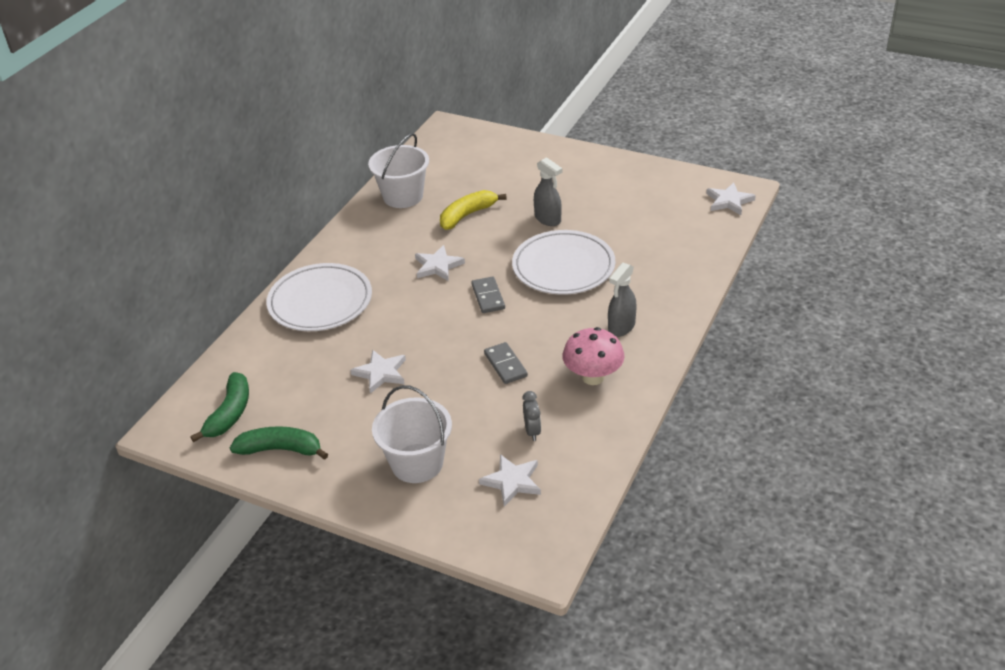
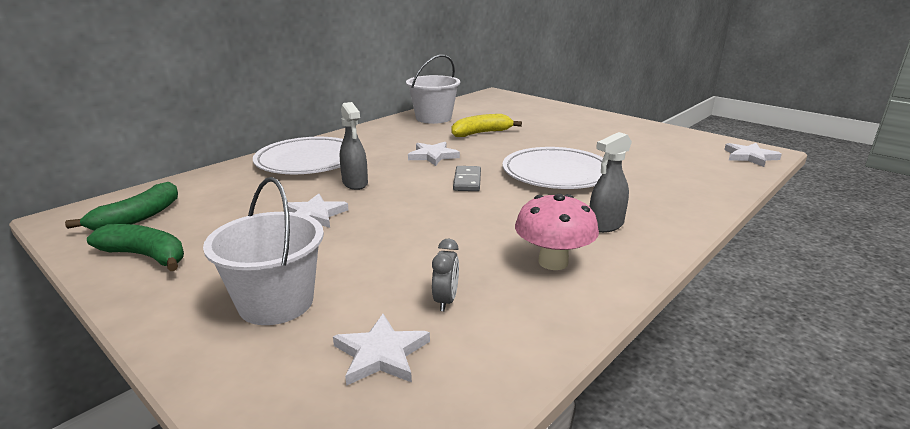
camera: 15 degrees right, 15 degrees down
grey domino [484,342,528,384] -> none
grey spray bottle [534,157,563,226] -> grey spray bottle moved to [340,102,368,190]

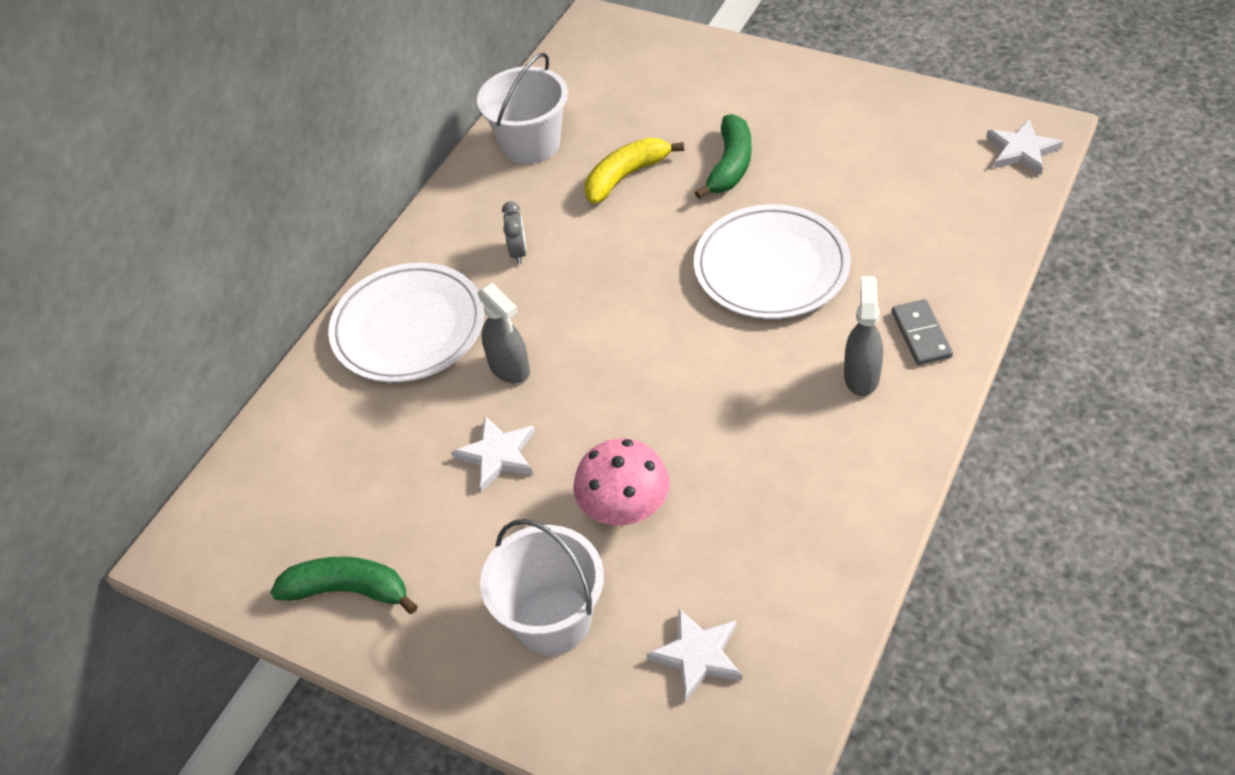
camera: 10 degrees left, 25 degrees up
green banana [65,182,178,231] -> green banana moved to [695,114,751,199]
white star [408,142,460,166] -> none
grey clock [432,239,459,311] -> grey clock moved to [502,201,527,264]
grey domino [453,166,481,191] -> grey domino moved to [892,299,953,365]
pink mushroom [515,194,599,270] -> pink mushroom moved to [573,439,669,525]
grey spray bottle [589,132,632,233] -> grey spray bottle turned 150 degrees clockwise [844,276,883,396]

